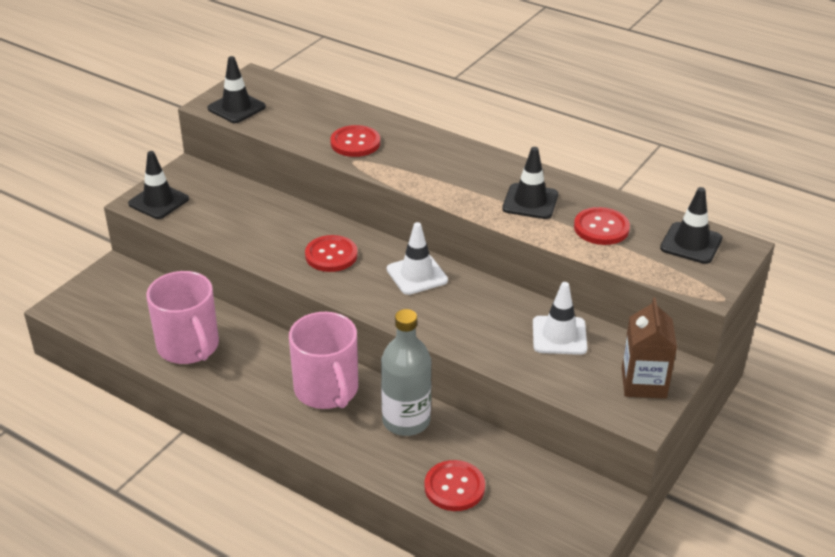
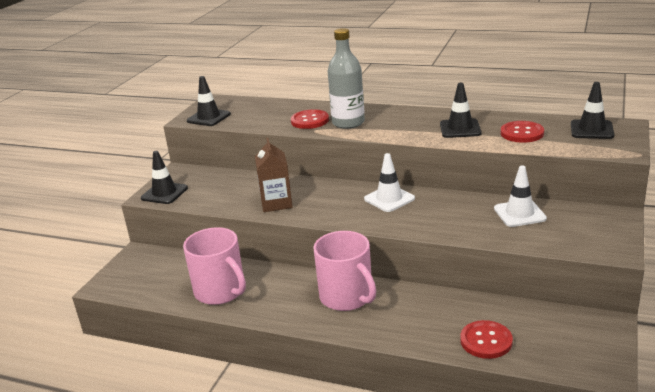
camera: 10 degrees left, 10 degrees down
red button [305,235,358,272] -> none
grey bottle [381,309,431,436] -> grey bottle moved to [328,28,365,129]
brown carton [622,297,677,399] -> brown carton moved to [255,138,293,212]

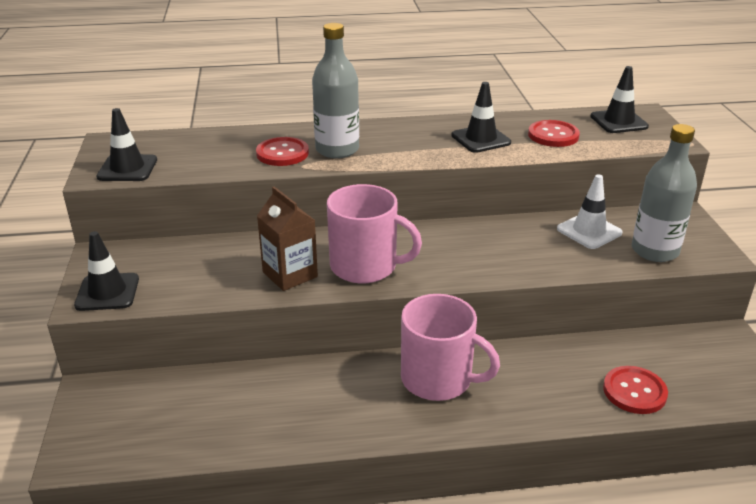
camera: 30 degrees left, 5 degrees up
pink mug [183,227,246,305] -> pink mug moved to [327,184,422,283]
white traffic cone [364,153,415,212] -> none
none -> grey bottle [632,124,697,262]

